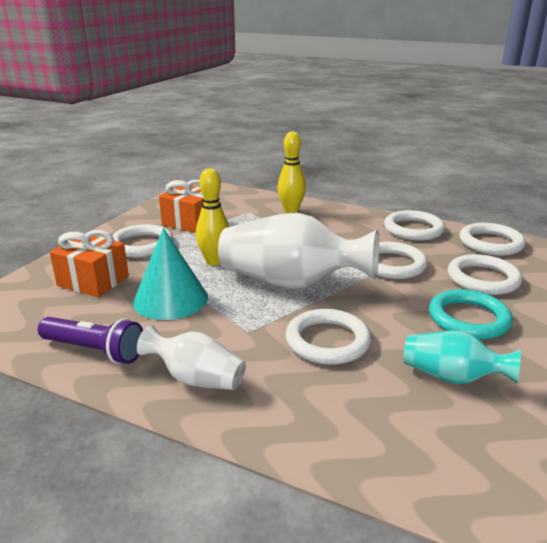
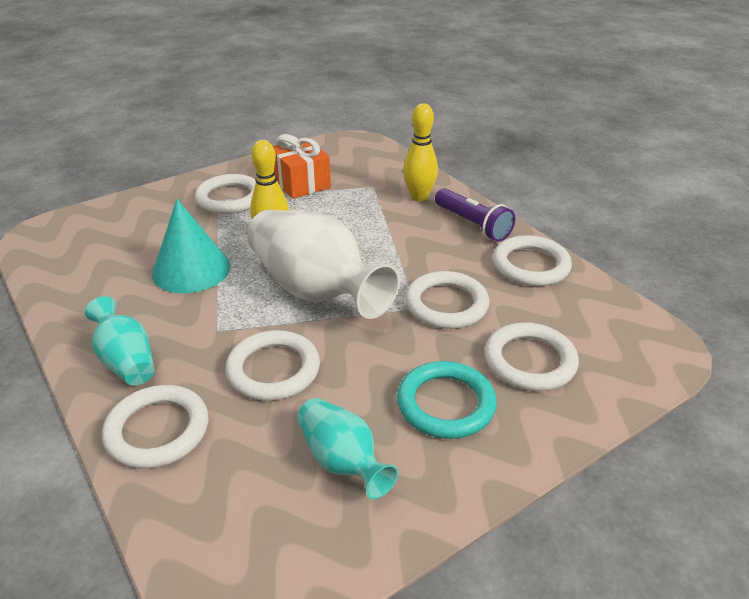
camera: 30 degrees right, 10 degrees up
purple flashlight [38,317,143,364] -> purple flashlight moved to [435,188,515,242]
orange gift [50,230,129,297] -> none
white vase [137,325,246,390] -> turquoise vase [85,296,154,386]
white ring [460,223,526,256] -> white ring moved to [102,385,208,469]

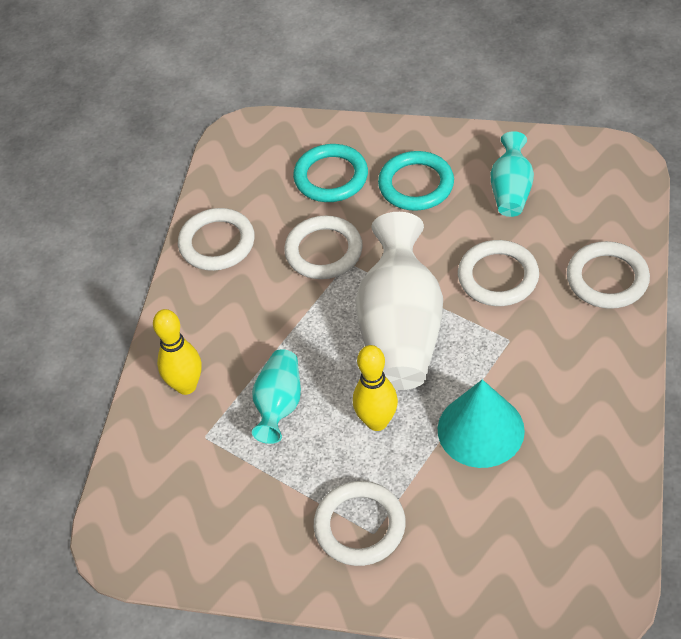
camera: 130 degrees left, 15 degrees up
turquoise vase [85,296,154,386] -> turquoise vase moved to [252,349,301,444]
orange gift [273,134,331,199] -> none
purple flashlight [435,188,515,242] -> none
white ring [484,322,579,391] -> turquoise ring [293,144,368,202]

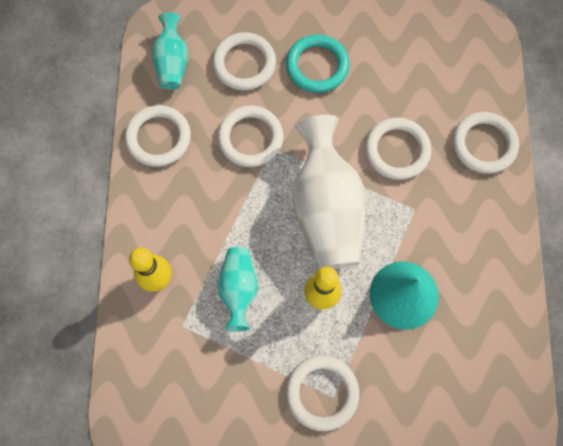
camera: 15 degrees left, 20 degrees up
turquoise ring [293,144,368,202] -> white ring [213,32,276,91]
turquoise vase [490,131,534,217] -> turquoise vase moved to [152,12,188,90]

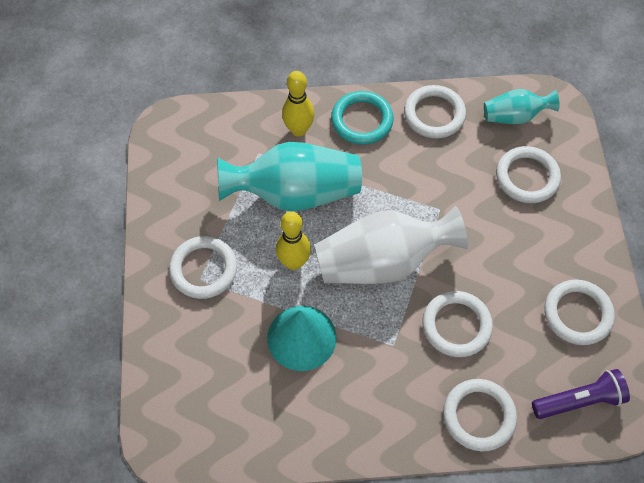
camera: 85 degrees right, 10 degrees down
white ring [218,106,283,167] -> white ring moved to [544,279,615,345]
turquoise vase [218,247,258,332] -> turquoise vase [217,142,362,212], size x1.86
turquoise ring [286,35,349,93] -> turquoise ring moved to [331,91,394,145]
none -> purple flashlight [532,369,630,419]

